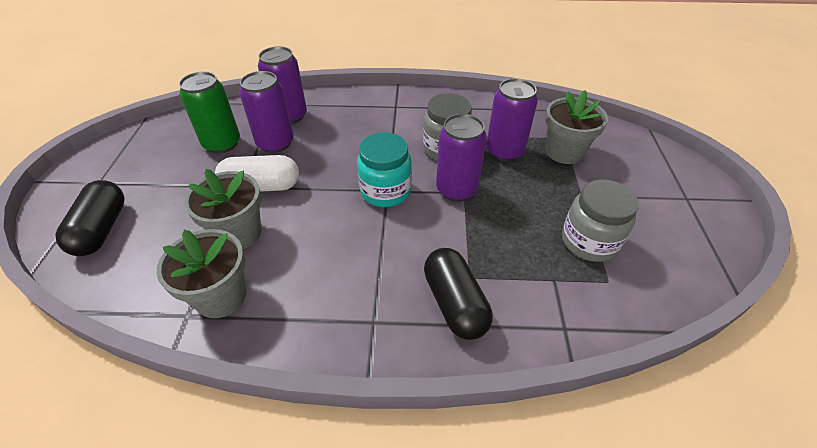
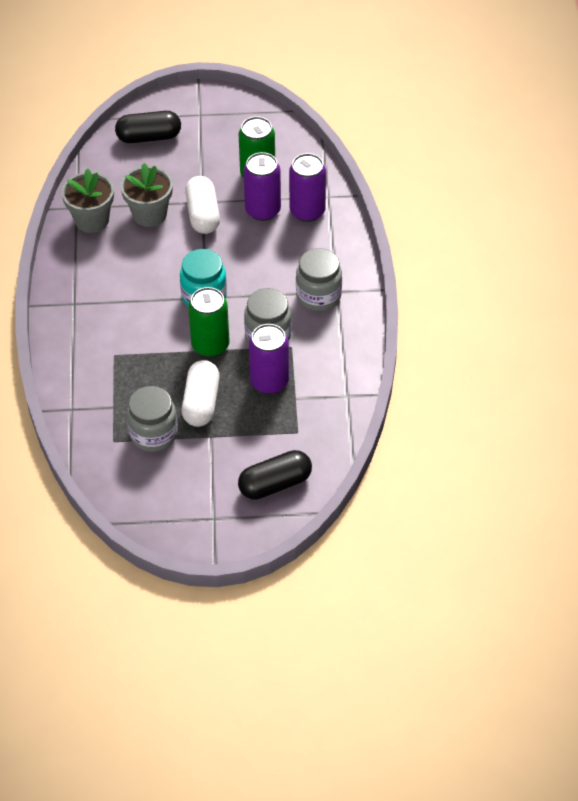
camera: 85 degrees right, 5 degrees up
black capsule [424,248,492,340] -> black capsule moved to [238,450,312,500]
purple can [436,114,487,202] -> green can [188,287,230,357]
grey flower pot [545,90,608,164] -> none
none -> white capsule [182,360,220,427]
none -> grey jar [296,248,342,311]

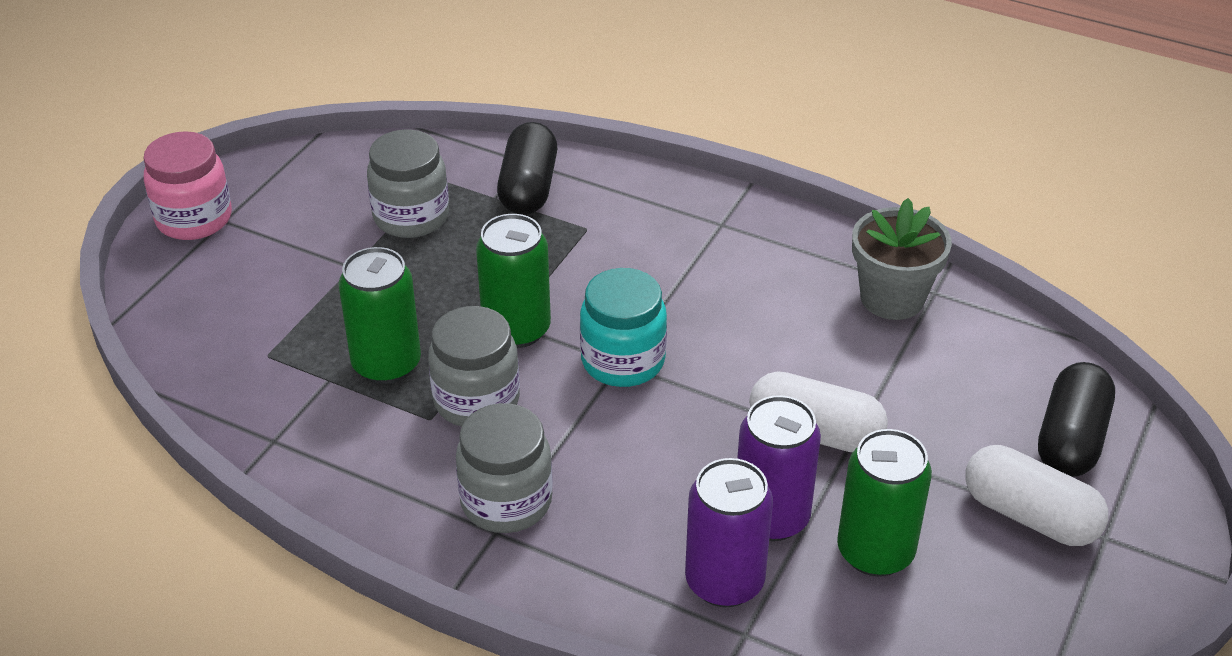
camera: 120 degrees right, 10 degrees down
grey flower pot [121,163,173,227] -> none
white capsule [182,360,220,427] -> white capsule moved to [965,445,1108,546]
black capsule [238,450,312,500] -> black capsule moved to [497,122,557,215]
purple can [249,324,289,394] -> green can [338,247,421,384]
none -> pink jar [143,131,232,240]

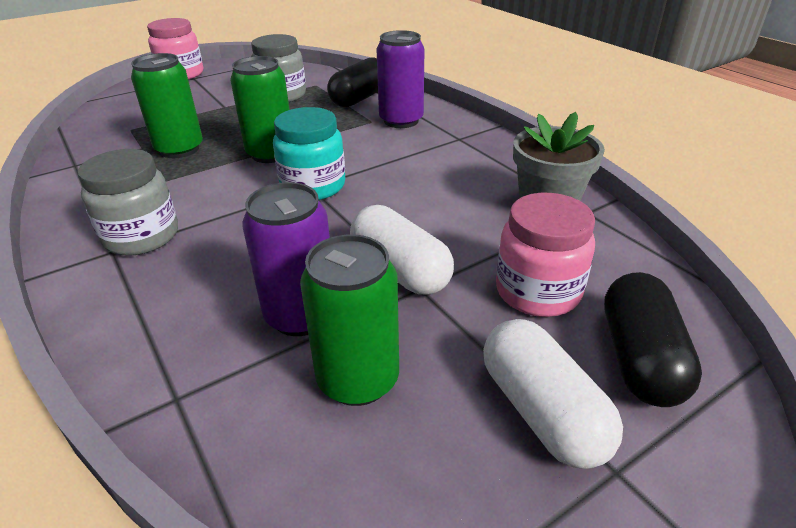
camera: 30 degrees right, 5 degrees down
grey jar [428,306,520,427] -> none
purple can [685,458,773,607] -> purple can moved to [376,30,425,128]
black capsule [1038,362,1115,477] -> black capsule turned 45 degrees counterclockwise [604,272,702,407]
none -> pink jar [496,193,595,317]

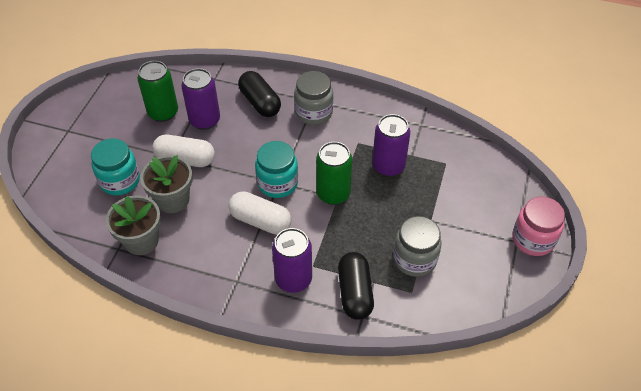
camera: 140 degrees right, 15 degrees up
green can [131,53,203,158] -> purple can [372,114,410,177]
white capsule [483,319,623,469] -> white capsule moved to [228,191,291,235]
pink jar [496,193,595,317] -> turquoise jar [91,138,140,196]
black capsule [604,272,702,407] -> black capsule moved to [238,71,281,117]
none -> grey flower pot [140,155,193,213]

